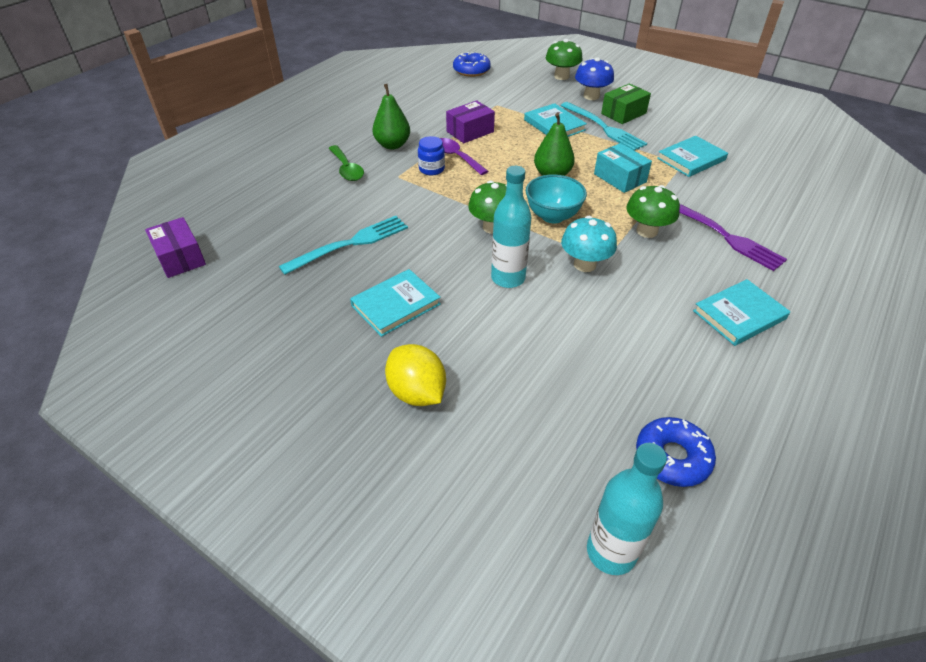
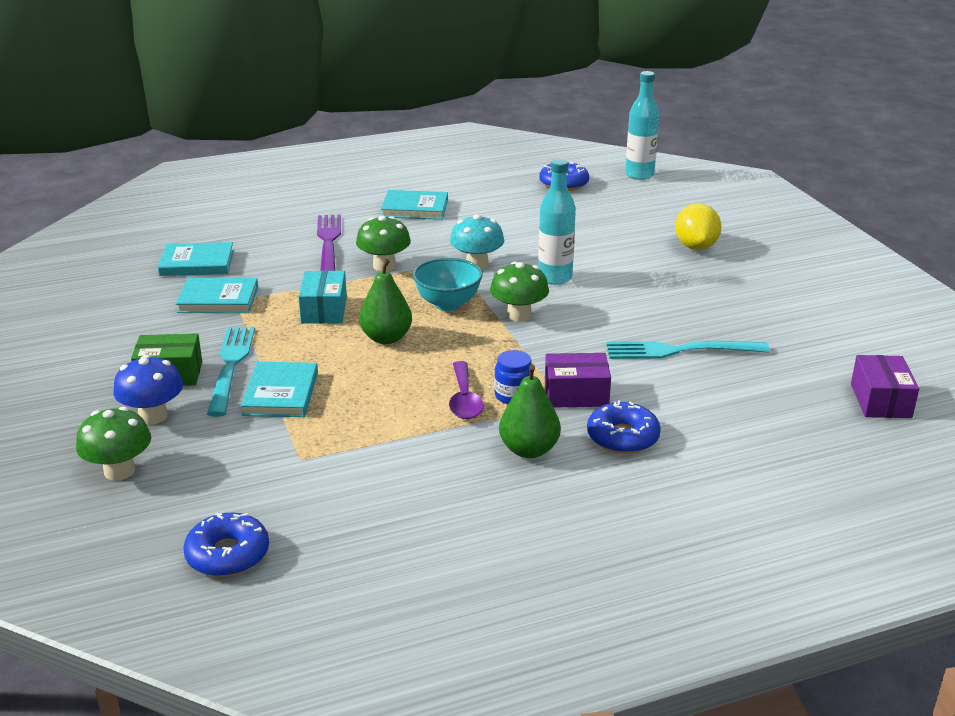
camera: 145 degrees left, 15 degrees down
green spoon [328,145,364,181] -> blue donut [587,400,661,454]
turquoise book [350,269,441,337] -> turquoise book moved to [158,242,234,276]
purple box [446,100,495,143] -> purple box moved to [545,353,611,407]

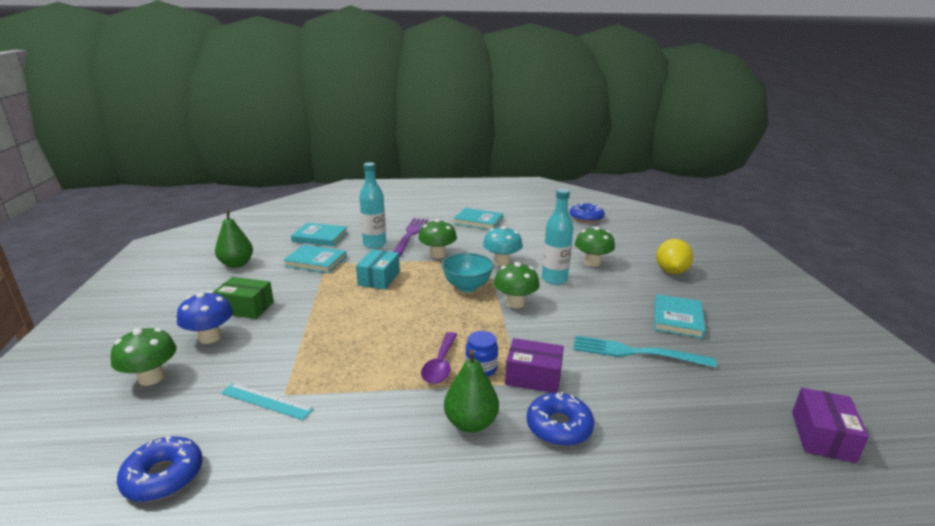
camera: 15 degrees right, 5 degrees down
turquoise fork [207,327,255,417] -> none
turquoise book [241,362,318,417] -> turquoise book moved to [655,294,706,339]
green pear [359,259,412,344] -> green pear moved to [215,210,253,268]
turquoise bottle [625,71,659,180] -> turquoise bottle moved to [359,162,386,249]
none -> turquoise ruler [221,383,314,420]
none -> green mushroom [575,226,615,267]

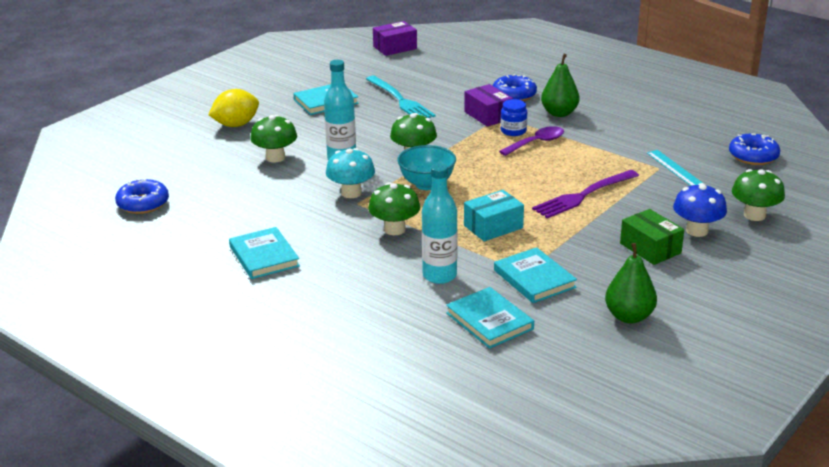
camera: 135 degrees left, 5 degrees up
purple fork [393,218,428,257] -> purple fork moved to [532,170,639,218]

